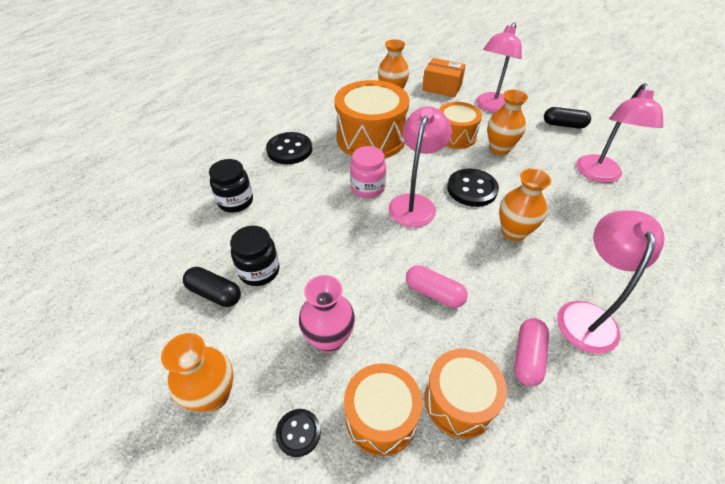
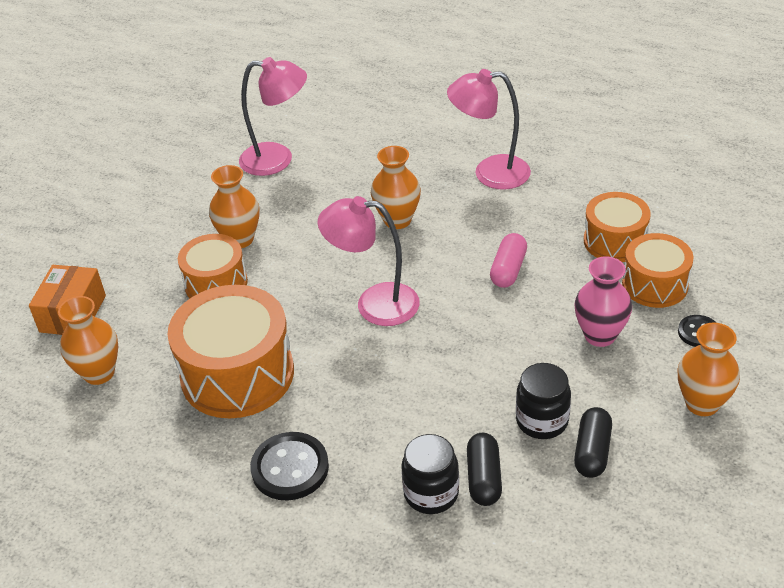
camera: 100 degrees left, 5 degrees down
pink jar [350,146,386,198] -> none
black button [447,168,499,207] -> none
pink lamp [476,22,522,113] -> none
pink capsule [514,318,549,386] -> none
black capsule [544,107,591,129] -> black capsule moved to [467,433,502,506]

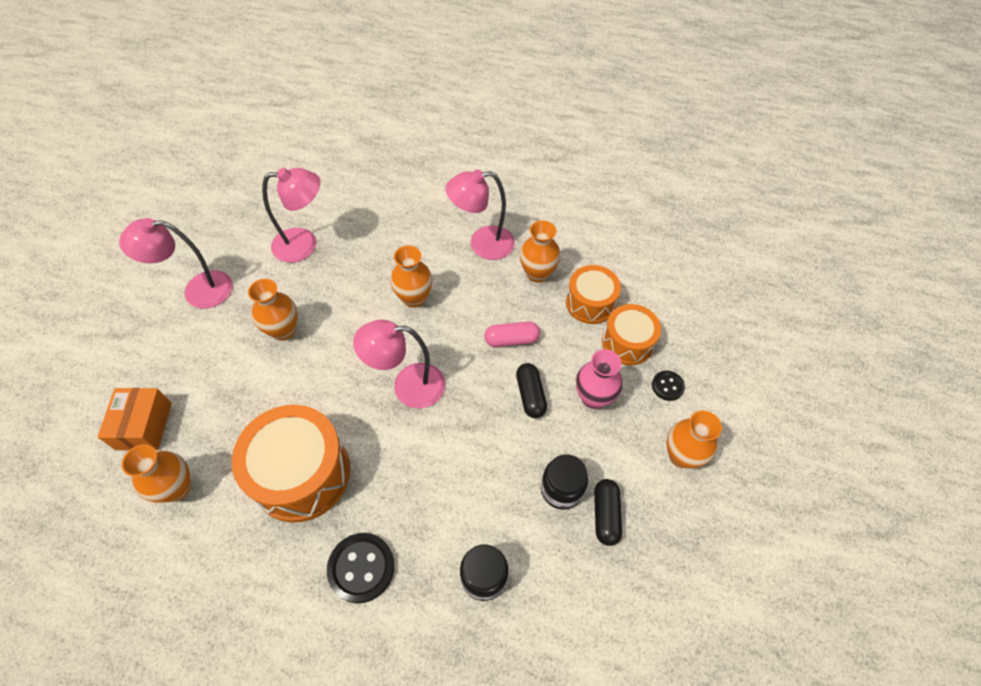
camera: 15 degrees left, 15 degrees up
orange drum [178,234,248,298] -> none
black capsule [467,433,502,506] -> black capsule moved to [516,363,547,418]
pink capsule [490,233,527,288] -> pink capsule turned 75 degrees clockwise [484,322,540,347]
none -> pink lamp [119,218,233,308]
none -> orange vase [520,220,560,283]

